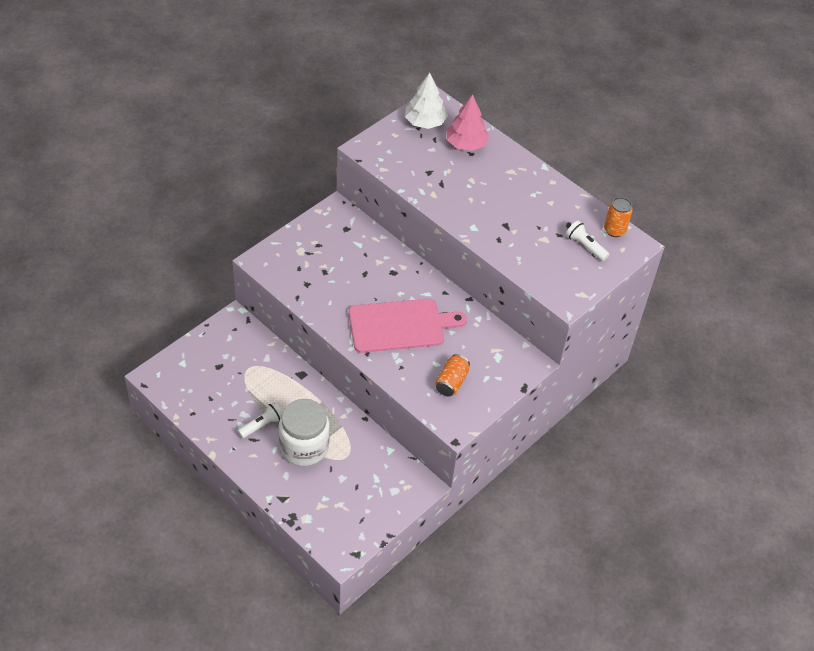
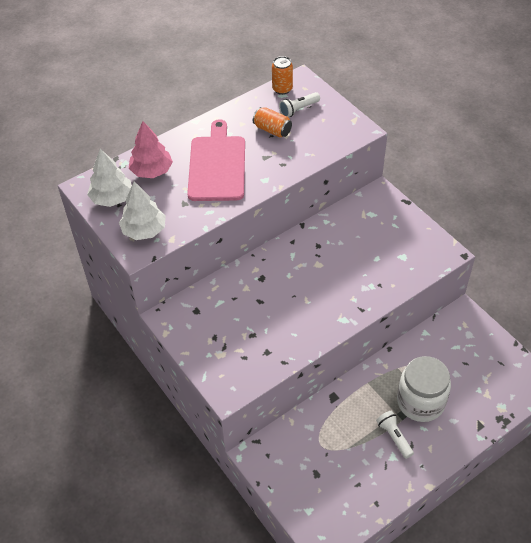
camera: 75 degrees left, 0 degrees up
pink cutting board [349,299,467,353] -> pink cutting board moved to [187,119,245,201]
orange can [435,354,470,396] -> orange can moved to [253,107,292,138]
none -> white tree [119,181,166,240]

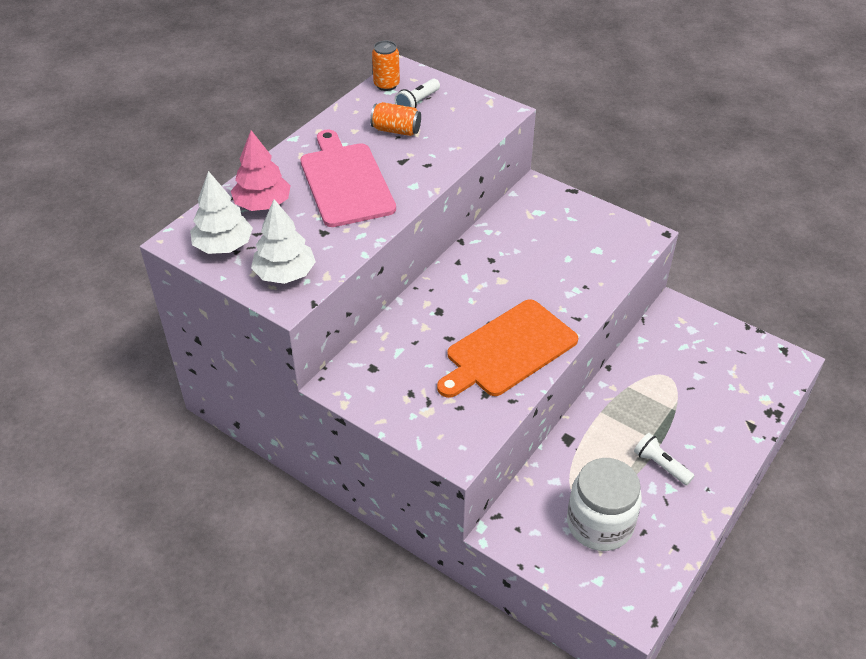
camera: 20 degrees left, 5 degrees down
white jar [397,356,451,422] -> white jar moved to [567,458,642,551]
none -> orange cutting board [437,299,578,398]

